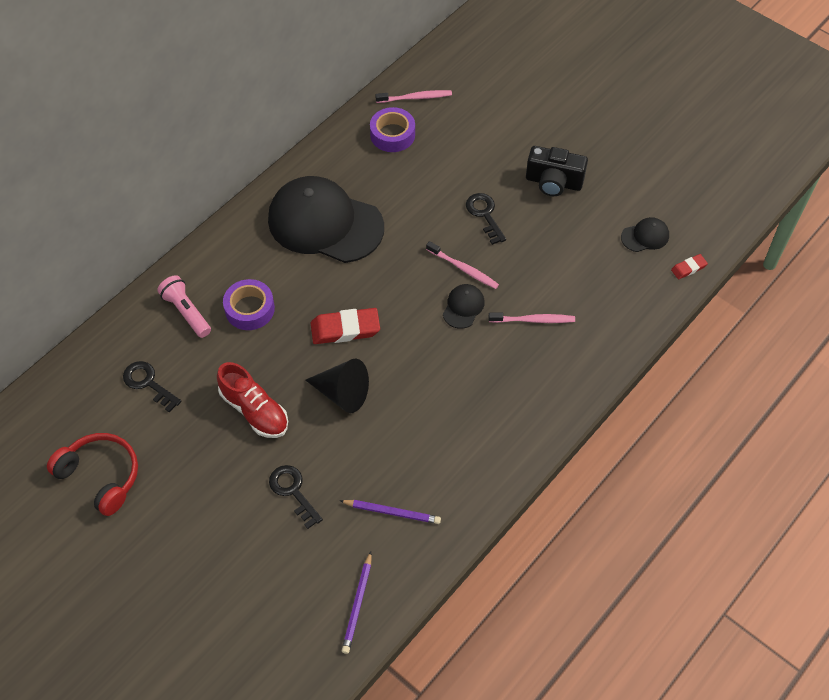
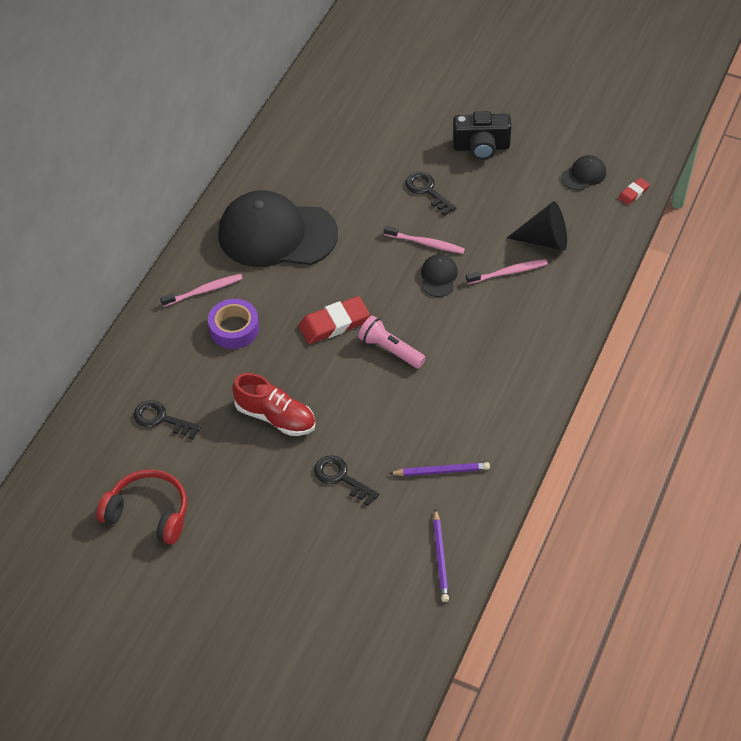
camera: 15 degrees left, 5 degrees down
pink flashlight [157,275,211,338] -> pink flashlight moved to [358,316,426,368]
black cone [306,359,369,413] -> black cone moved to [507,201,567,251]
purple tape [370,107,415,152] -> none
pink toothbrush [375,90,452,103] -> pink toothbrush moved to [160,274,243,307]

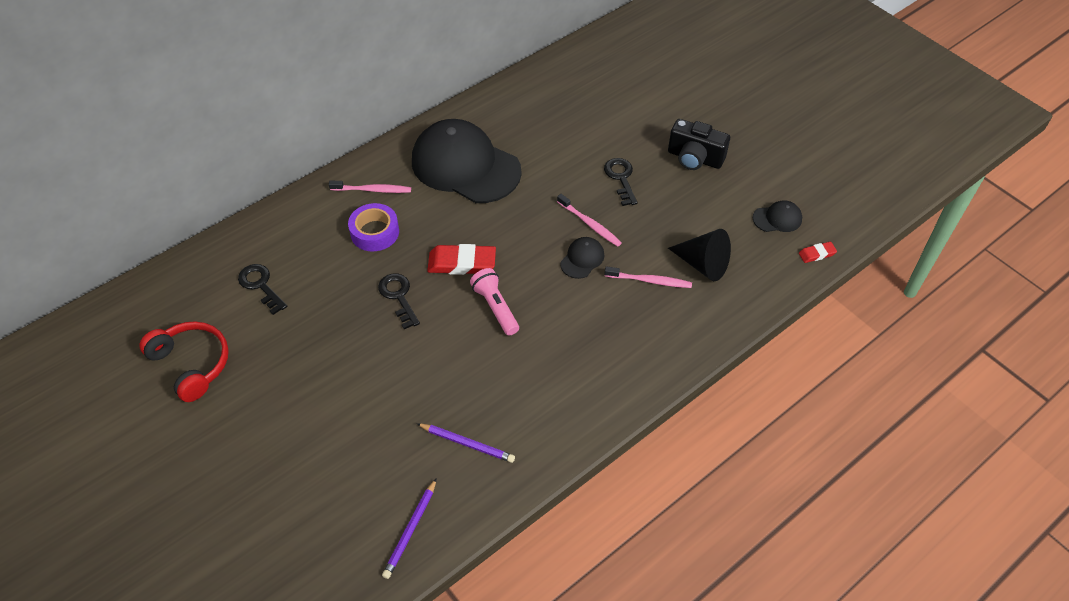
camera: 25 degrees right, 0 degrees up
red shoe [232,373,315,436] -> none
black key [314,455,379,506] -> black key moved to [378,273,420,329]

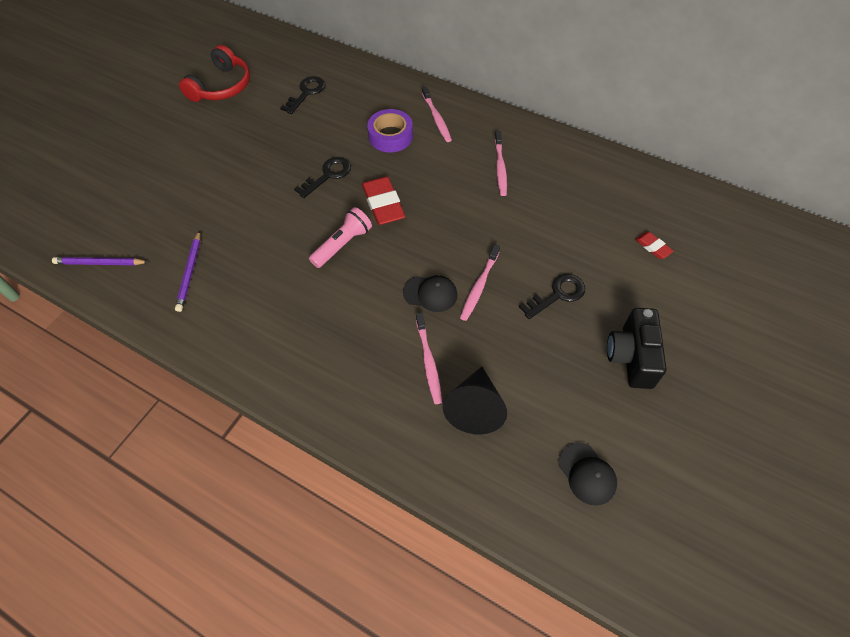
camera: 70 degrees right, 5 degrees up
black cap [412,119,522,203] -> pink toothbrush [495,131,507,196]
red eraser [799,242,837,263] -> red eraser moved to [635,232,673,259]

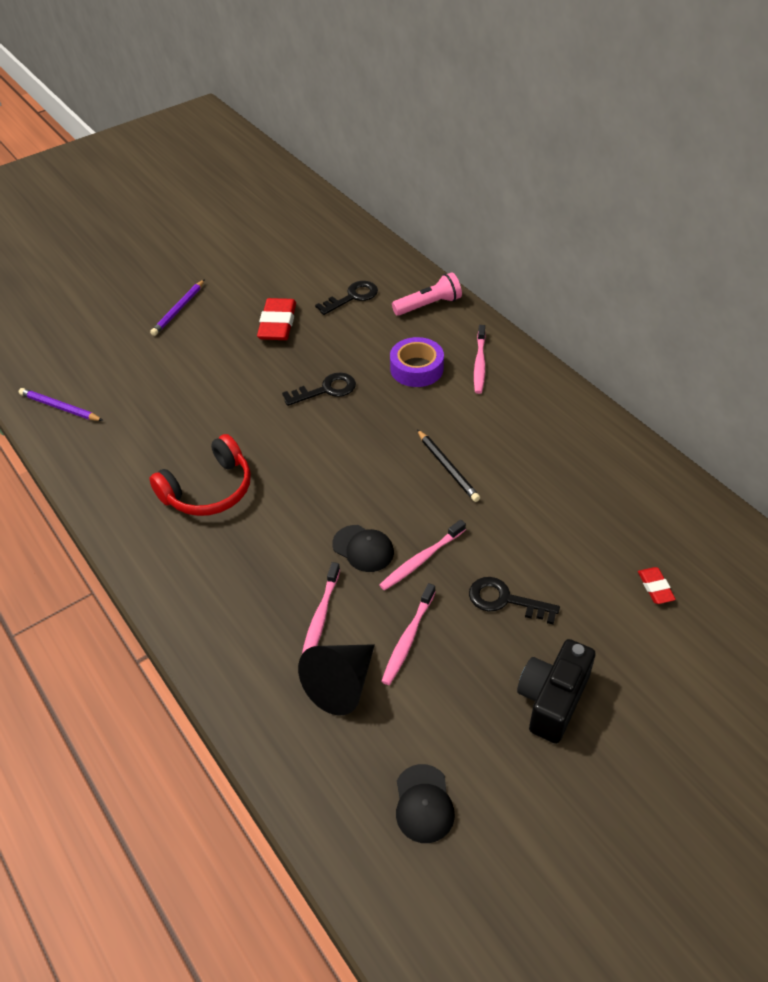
camera: 25 degrees right, 10 degrees down
purple pencil [175,230,200,312] -> purple pencil moved to [150,279,205,336]
red headphones [179,45,250,102] -> red headphones moved to [150,434,251,516]
pink flashlight [309,207,372,268] -> pink flashlight moved to [392,272,462,316]
red eraser [362,176,405,225] -> red eraser moved to [257,298,296,340]
pink toothbrush [495,131,507,196] -> pink toothbrush moved to [381,583,435,685]
black key [519,274,585,319] -> black key turned 150 degrees counterclockwise [469,577,560,625]
none -> black pencil [417,429,480,502]

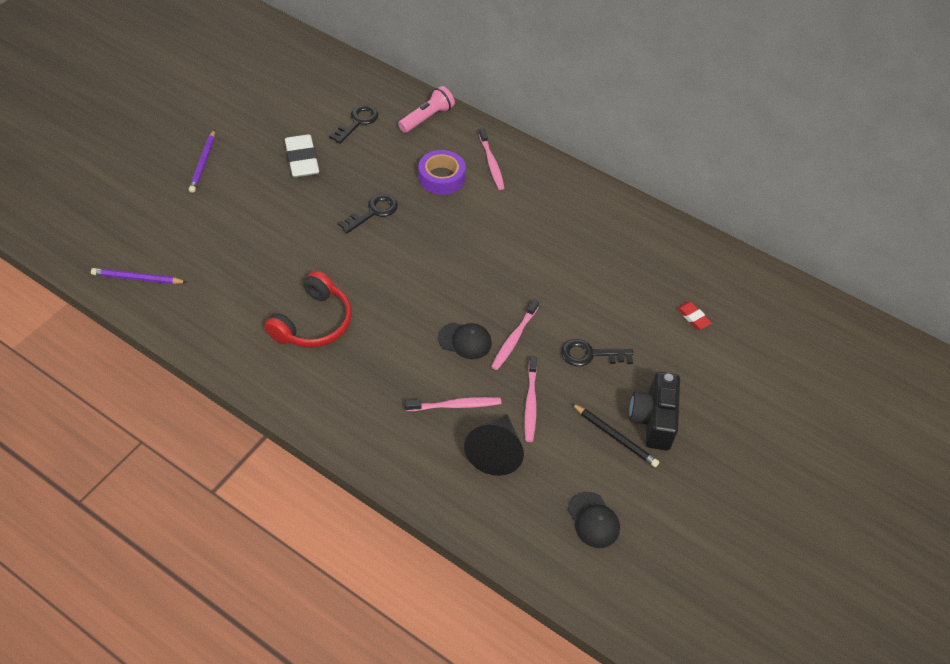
camera: 25 degrees left, 5 degrees up
red eraser [257,298,296,340] -> white eraser [285,134,319,177]
pink toothbrush [302,562,340,654] -> pink toothbrush turned 90 degrees counterclockwise [405,397,501,411]
black pencil [417,429,480,502] -> black pencil moved to [571,403,659,467]

